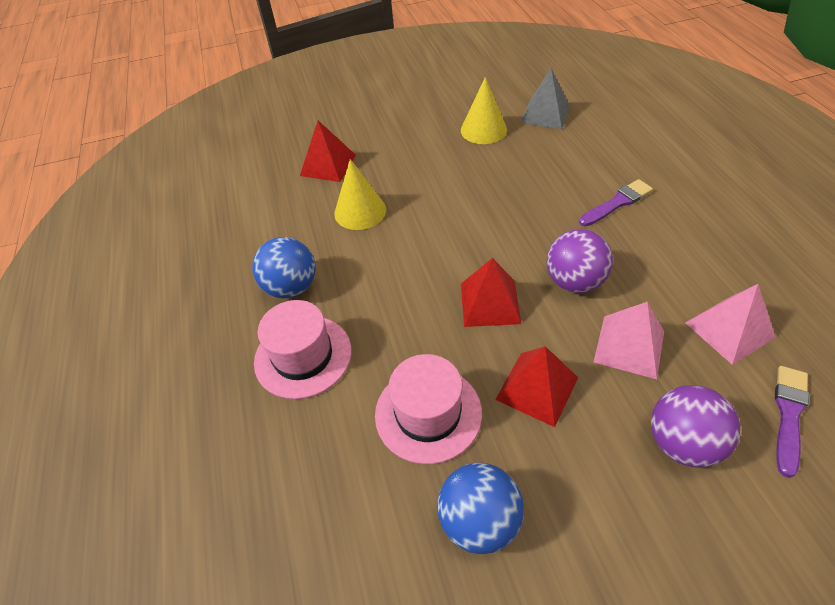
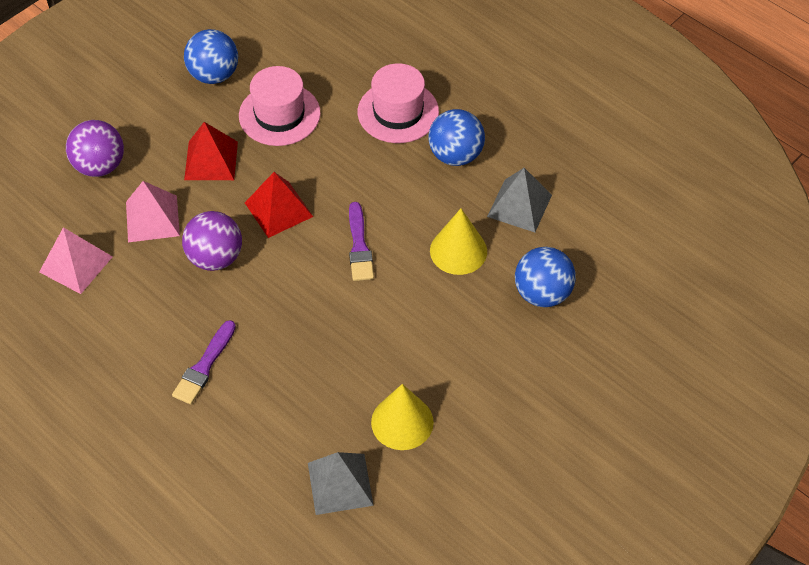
camera: 145 degrees right, 5 degrees up
red pyramid [300,121,356,182] -> blue ball [515,247,576,307]
purple brush [775,366,809,478] -> purple brush moved to [349,202,374,281]
none -> grey pyramid [487,168,552,232]

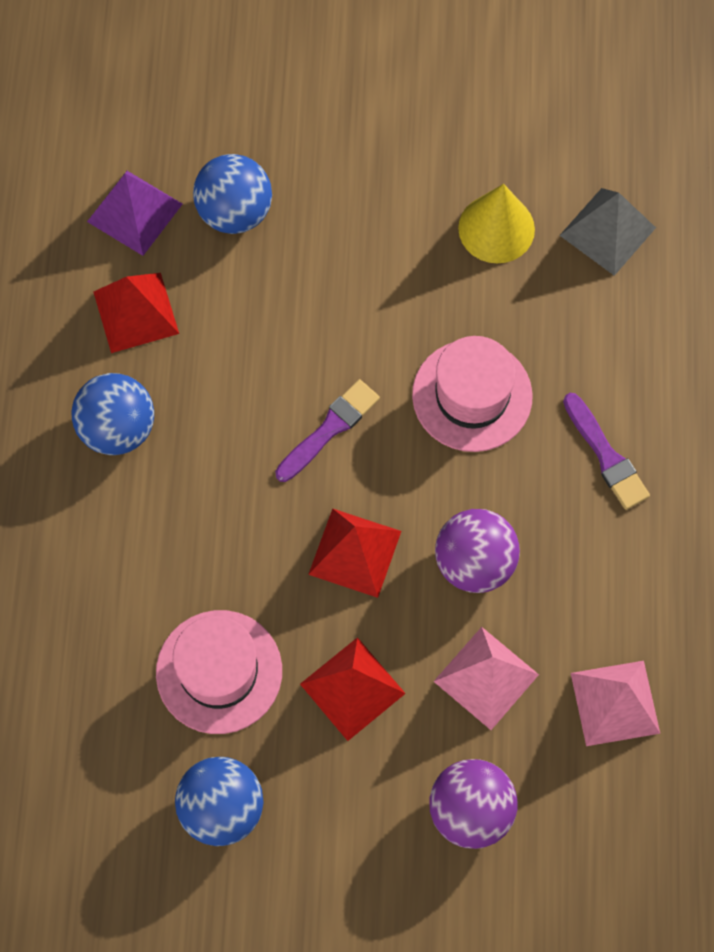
camera: 130 degrees left, 15 degrees up
purple brush [172,320,236,404] -> purple brush turned 75 degrees clockwise [563,393,650,510]
pink hat [358,63,439,143] -> pink hat moved to [412,336,533,452]
yellow cone [430,209,487,275] -> none
grey pyramid [487,168,552,232] -> red pyramid [93,273,179,353]
none -> purple pyramid [87,171,182,256]

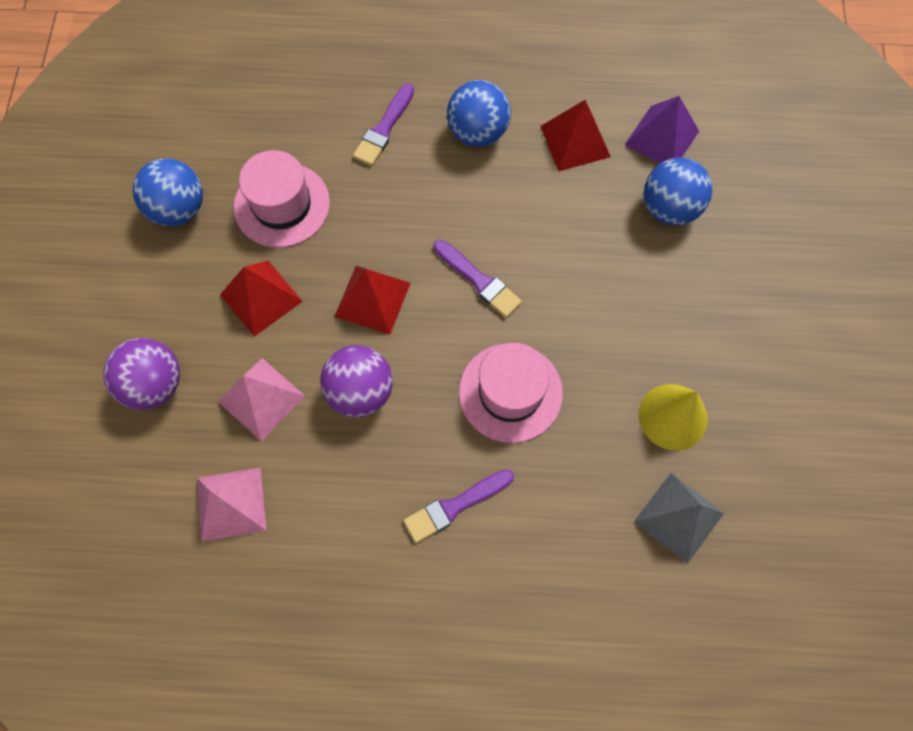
camera: 90 degrees right, 0 degrees up
none -> purple brush [353,84,414,166]

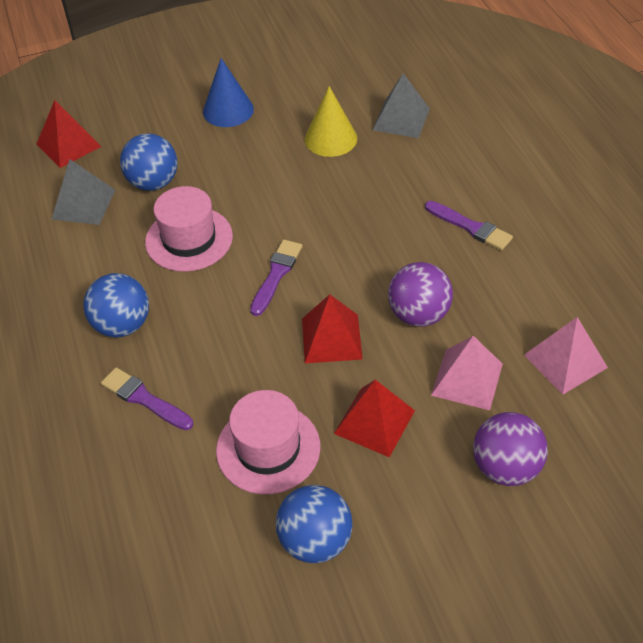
camera: 110 degrees left, 20 degrees down
purple brush [353,84,414,166] -> purple brush turned 150 degrees counterclockwise [101,367,193,430]
pink hat [459,343,563,443] -> pink hat moved to [145,186,233,272]
red pyramid [540,100,611,171] -> red pyramid moved to [36,100,101,168]
purple pyramid [625,96,699,164] -> grey pyramid [52,159,115,225]
none -> blue cone [203,58,254,127]

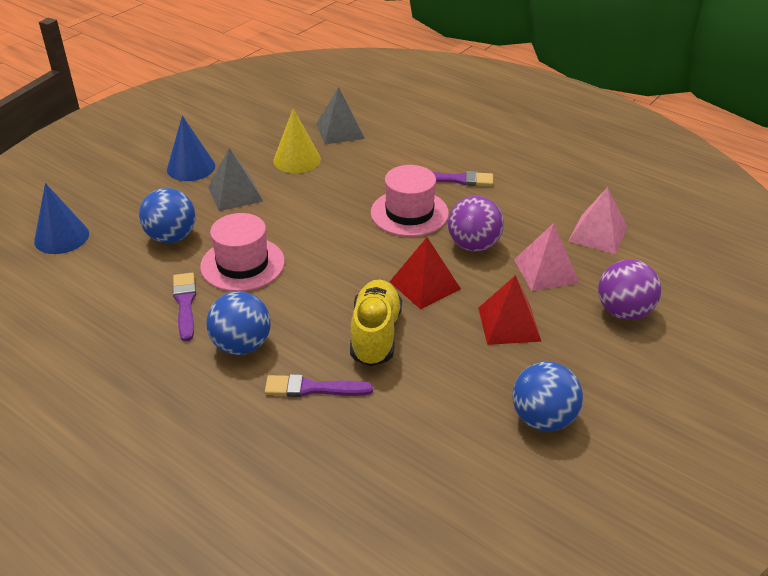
camera: 35 degrees left, 10 degrees down
red pyramid [36,100,101,168] -> blue cone [34,183,89,254]
grey pyramid [52,159,115,225] -> grey pyramid moved to [208,148,263,211]
pink hat [216,390,320,494] -> pink hat moved to [371,165,449,237]
purple brush [250,240,302,316] -> purple brush moved to [173,273,196,342]
none -> yellow shoe [350,280,402,366]

